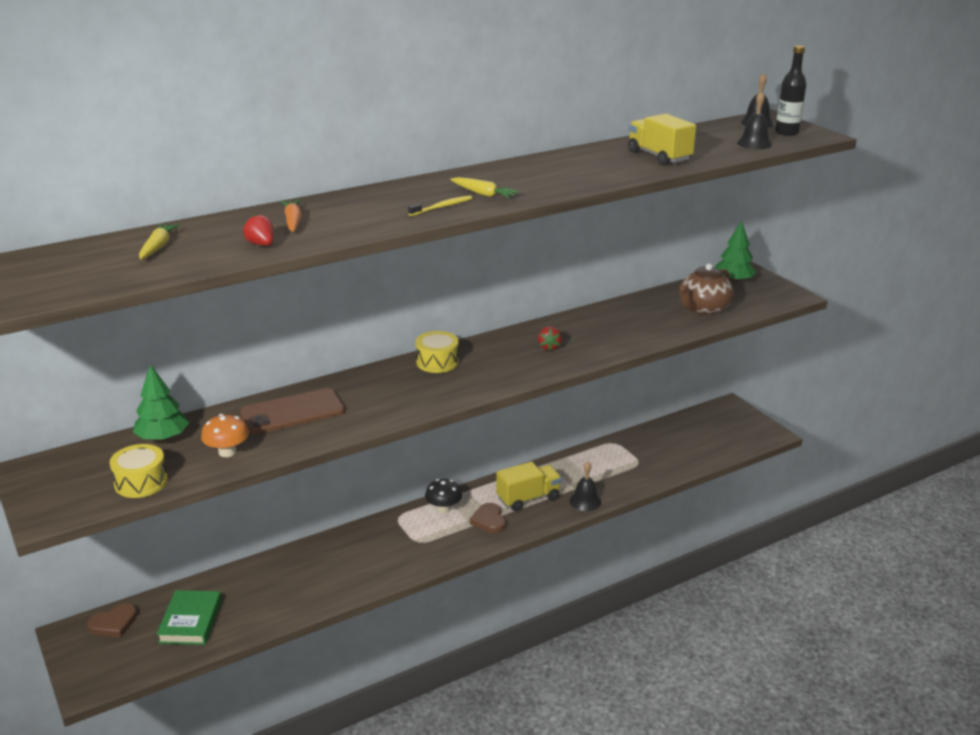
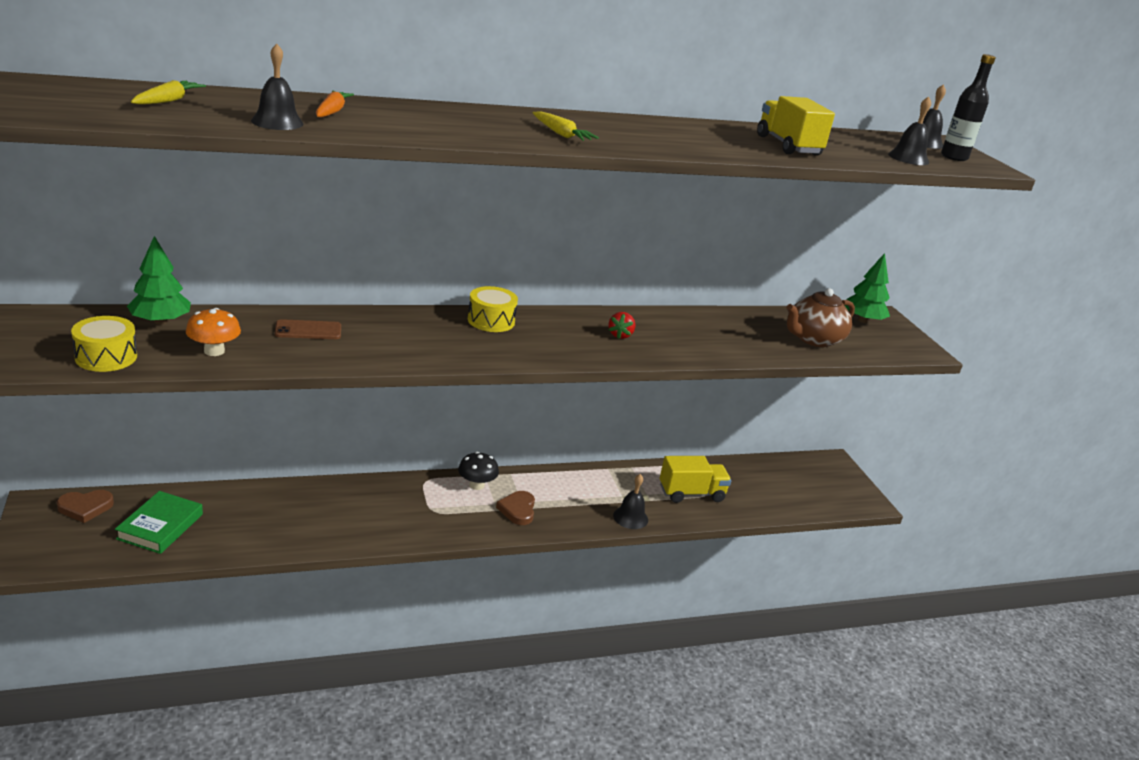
camera: 10 degrees right, 0 degrees up
brown phone [240,388,345,434] -> brown phone [275,319,341,339], size x0.59
red strawberry [243,214,274,246] -> black bell [251,44,303,130]
yellow toothbrush [408,196,472,216] -> none
yellow truck [496,462,562,511] -> yellow truck moved to [660,456,731,503]

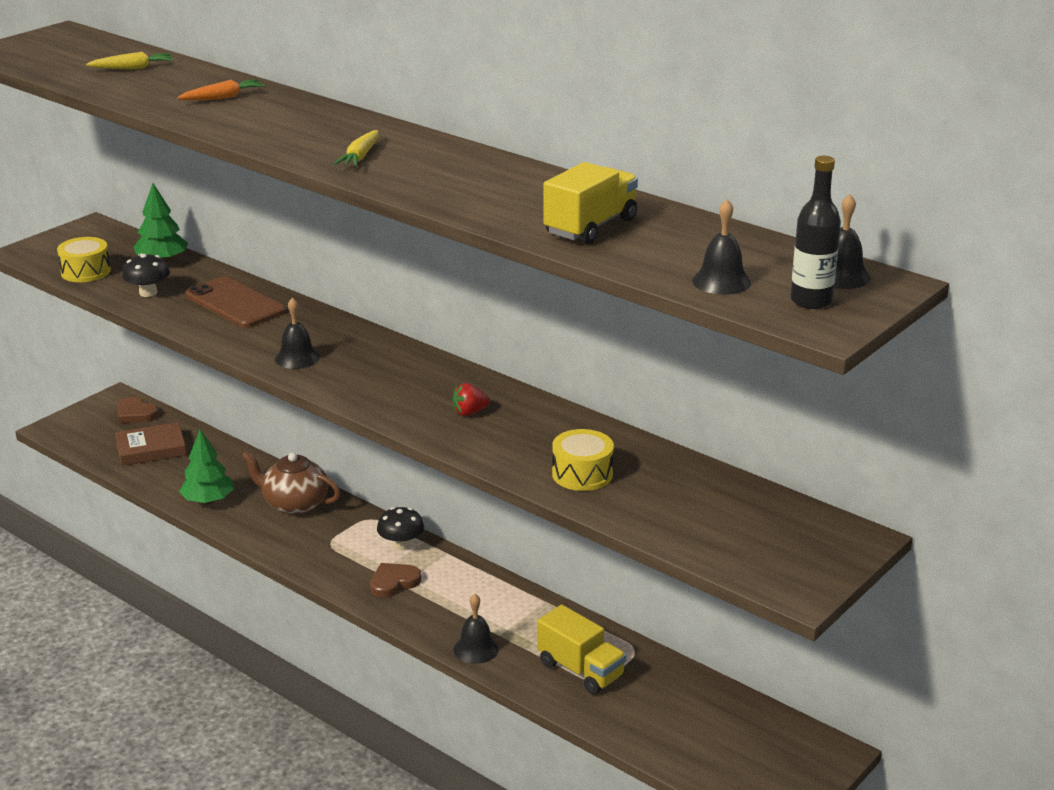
camera: 60 degrees right, 0 degrees up
green book [115,491,203,554] -> brown book [115,422,186,466]
orange mushroom [186,308,241,356] -> black mushroom [122,254,170,297]
black bell [251,44,303,130] -> black bell moved to [275,297,320,369]
brown phone [275,319,341,339] -> brown phone [185,276,286,328], size x1.69
yellow drum [468,286,518,332] -> yellow drum moved to [552,429,614,491]
brown teapot [786,288,855,347] -> brown teapot moved to [242,451,340,515]
green tree [844,253,890,323] -> green tree moved to [179,429,234,504]

